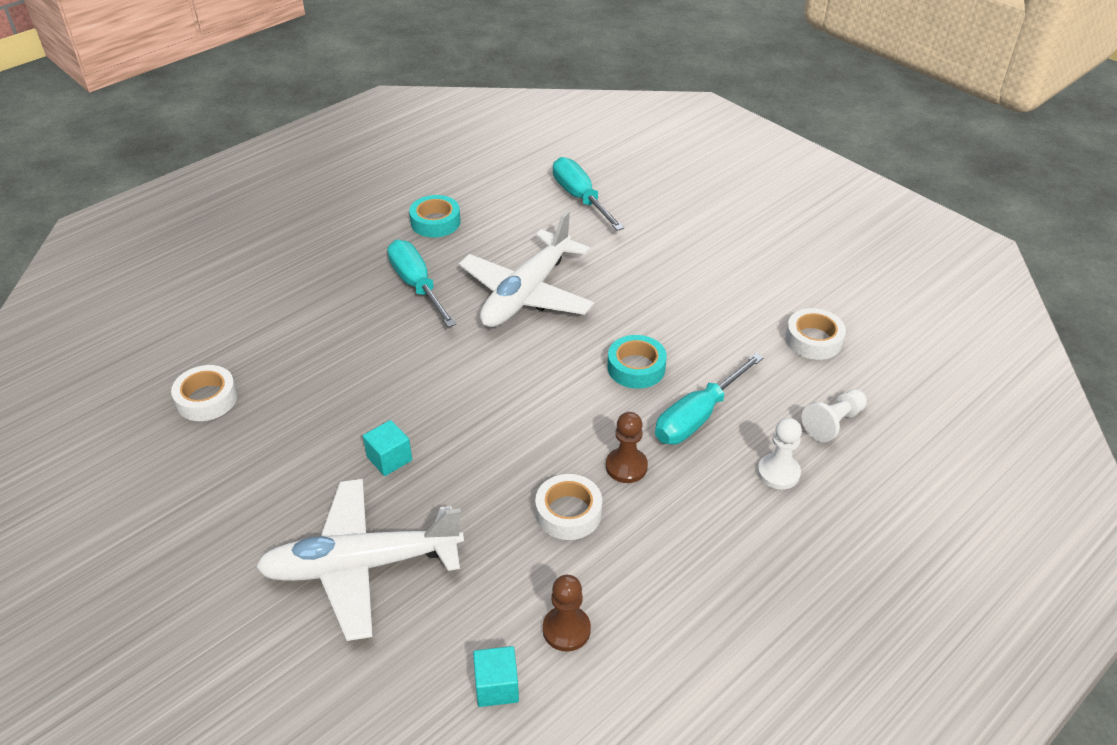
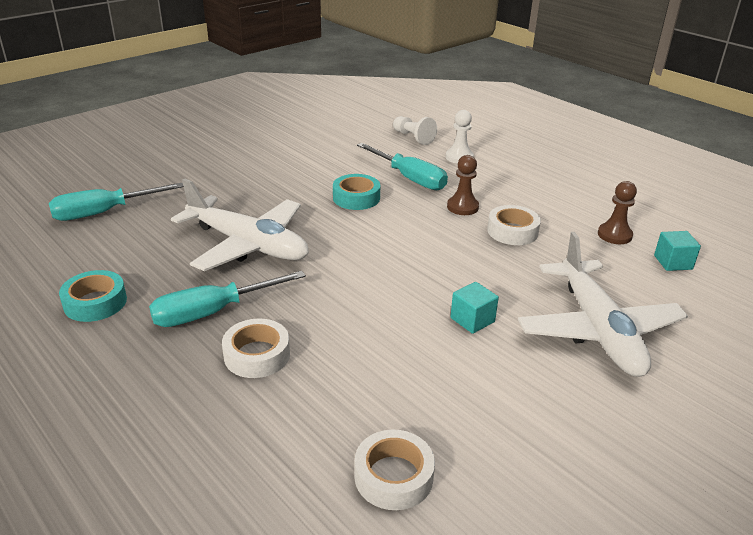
camera: 90 degrees left, 10 degrees down
white tape [785,308,846,360] -> white tape moved to [222,319,290,378]

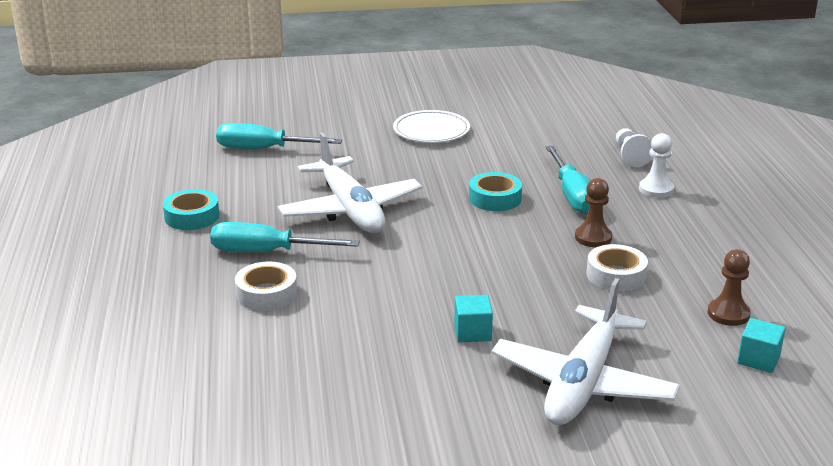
camera: 35 degrees right, 5 degrees down
white tape [354,430,435,510] -> none
none -> white plate [393,110,470,143]

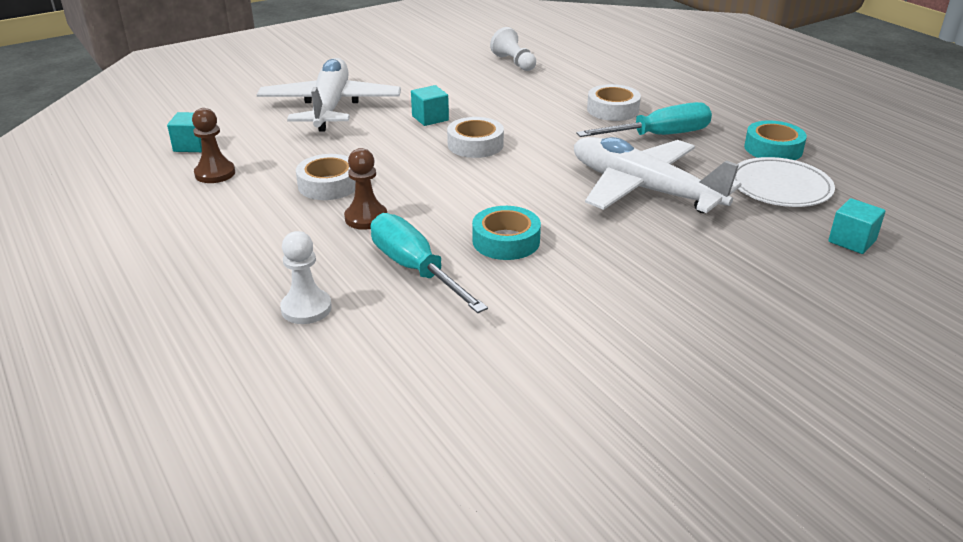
camera: 155 degrees right, 5 degrees up
turquoise screwdriver [216,123,342,149] -> turquoise cube [828,198,885,254]
white plate [393,110,470,143] -> white plate moved to [734,157,835,207]
white pawn [616,128,653,167] -> white pawn moved to [490,27,536,71]
none -> white tape [447,117,504,158]

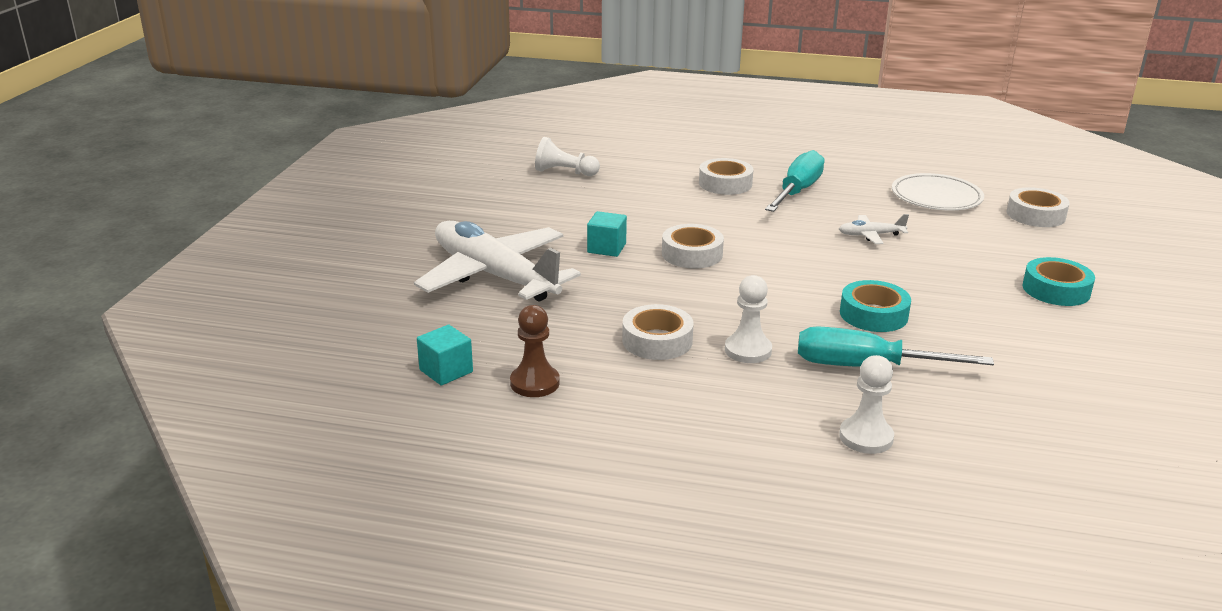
camera: 45 degrees left, 5 degrees down
brown pawn [344,148,387,230] -> white pawn [725,275,772,363]
white plane [574,137,741,213] -> white plane [839,214,909,244], size x0.40
turquoise tape [744,120,807,160] -> turquoise tape moved to [1023,257,1095,306]
turquoise cube [828,198,885,254] -> white tape [1006,187,1070,227]

